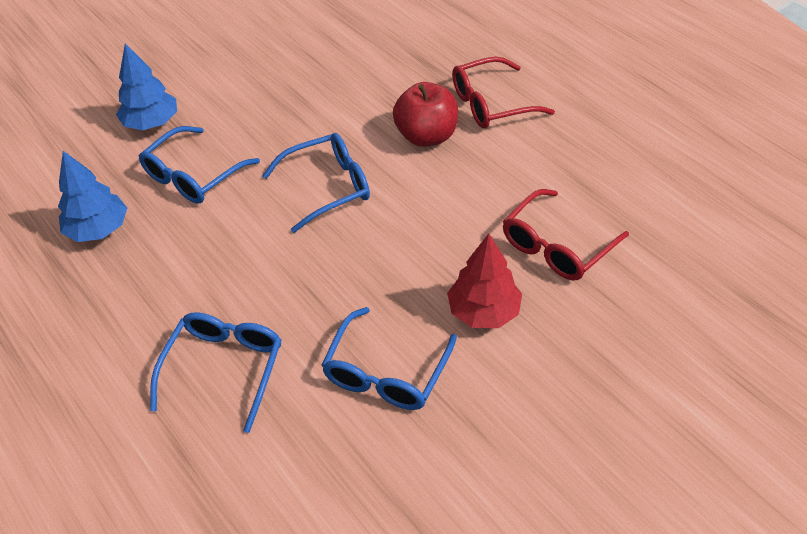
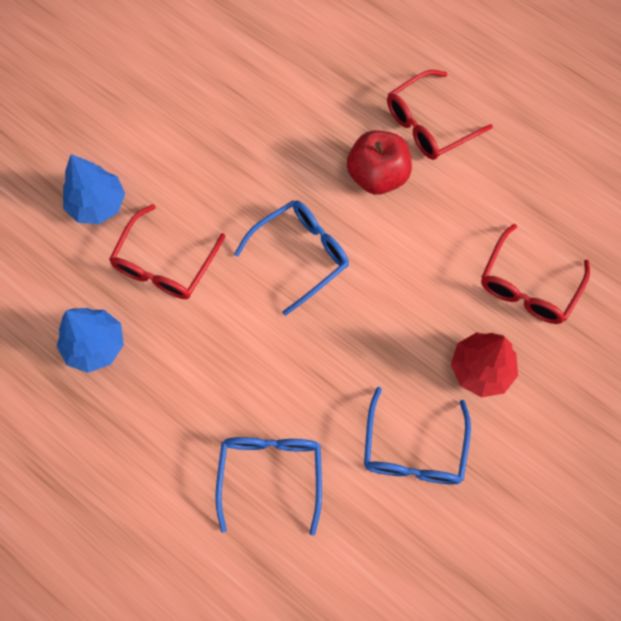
camera: 15 degrees left, 20 degrees up
blue glasses [139,126,260,204] -> red glasses [109,204,225,299]

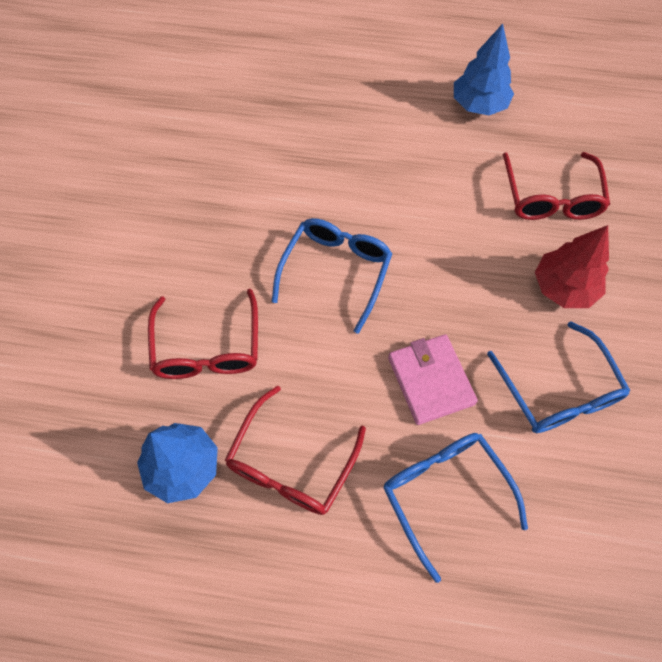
camera: 30 degrees left, 5 degrees down
blue tree [63,154,125,224] -> blue tree moved to [454,24,514,115]
red apple [347,130,412,195] -> none
red glasses [387,70,493,160] -> red glasses moved to [225,386,366,515]
none -> pink wallet [388,334,478,425]

